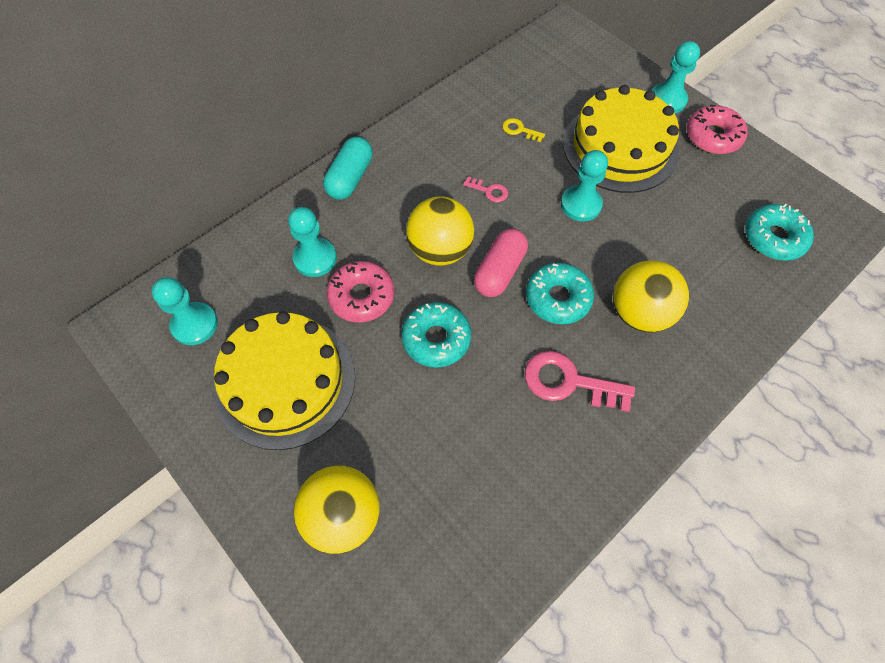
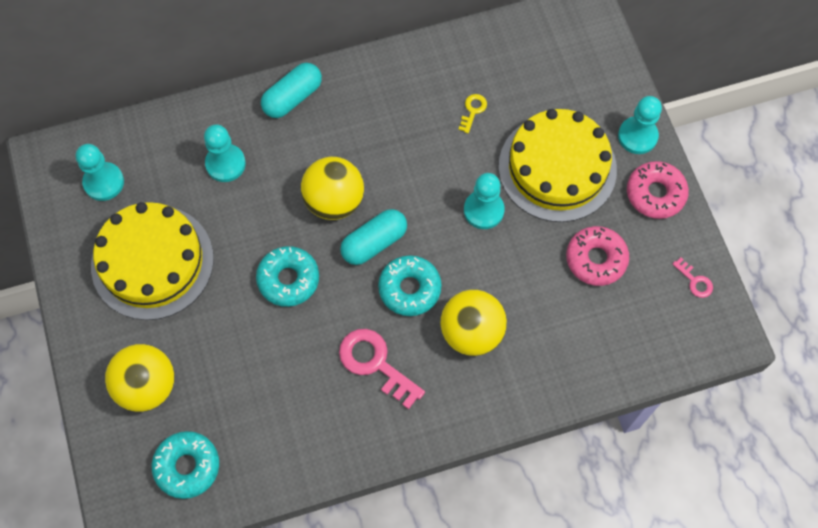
camera: 25 degrees right, 5 degrees up
pink donut [326,261,395,322] -> pink donut moved to [566,226,629,286]
pink key [463,176,508,202] -> pink key moved to [672,257,713,298]
pink capsule [474,229,528,297] -> turquoise capsule [340,209,407,265]
yellow key [502,118,545,142] -> yellow key turned 60 degrees clockwise [458,94,487,133]
turquoise donut [745,204,814,261] -> turquoise donut moved to [152,431,219,499]

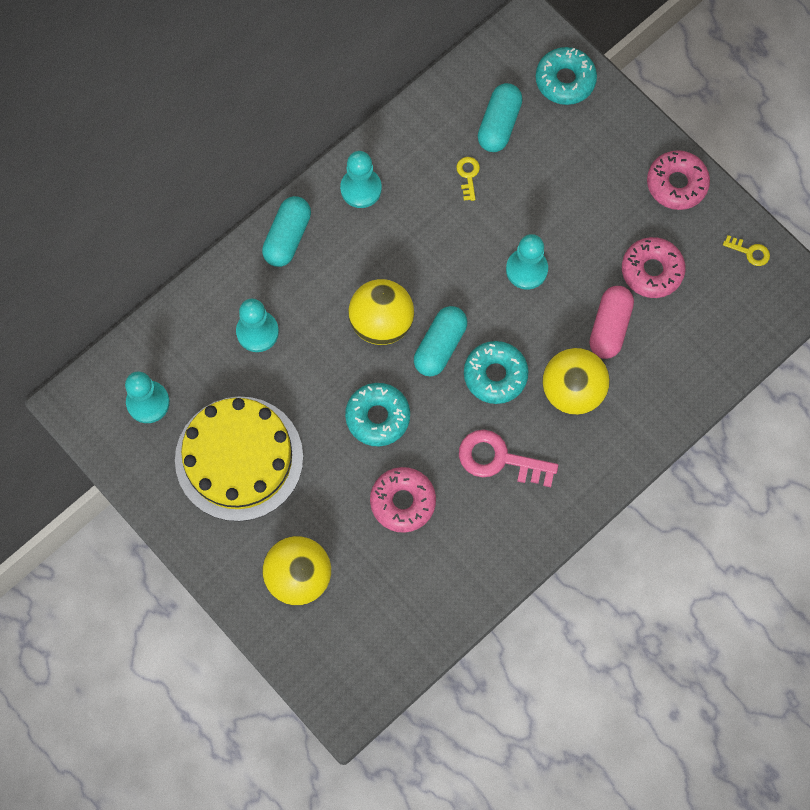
camera: 25 degrees left, 5 degrees up
turquoise donut [152,431,219,499] -> turquoise donut moved to [535,47,597,105]
yellow cake [499,109,617,222] -> none
turquoise pawn [618,96,662,154] -> turquoise pawn moved to [340,151,382,208]
pink key [672,257,713,298] -> yellow key [723,235,770,266]
none -> pink donut [370,467,436,533]
none -> turquoise capsule [478,83,523,152]
none -> pink capsule [589,286,634,359]

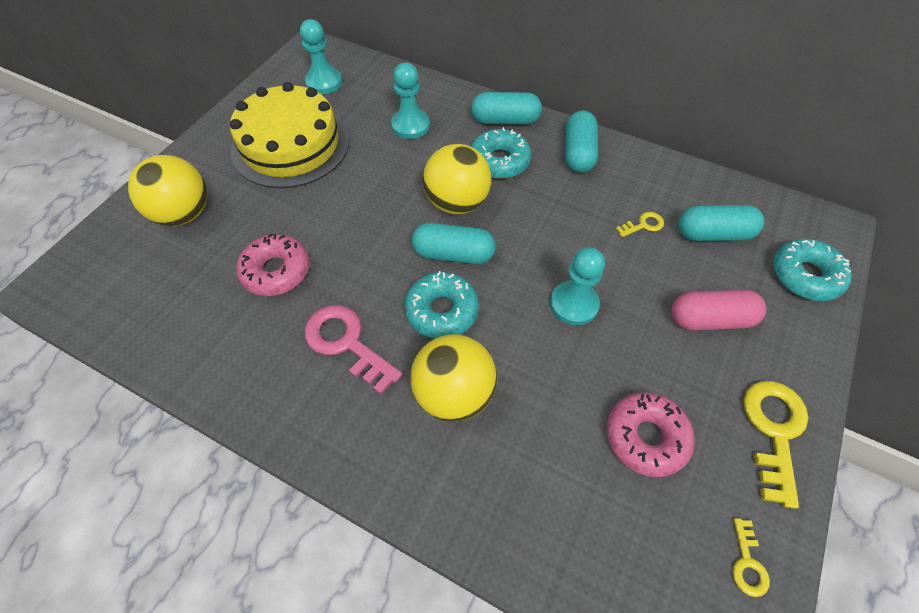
camera: 70 degrees right, 15 degrees down
turquoise pawn [340,151,382,208] -> turquoise capsule [565,111,598,173]
turquoise donut [345,383,410,446] -> turquoise donut moved to [471,127,531,179]
pink key [459,430,558,487] -> pink key turned 45 degrees counterclockwise [304,305,402,394]
pink capsule [589,286,634,359] -> pink capsule moved to [671,290,766,331]
pink donut [647,150,710,210] -> yellow key [743,381,808,509]

